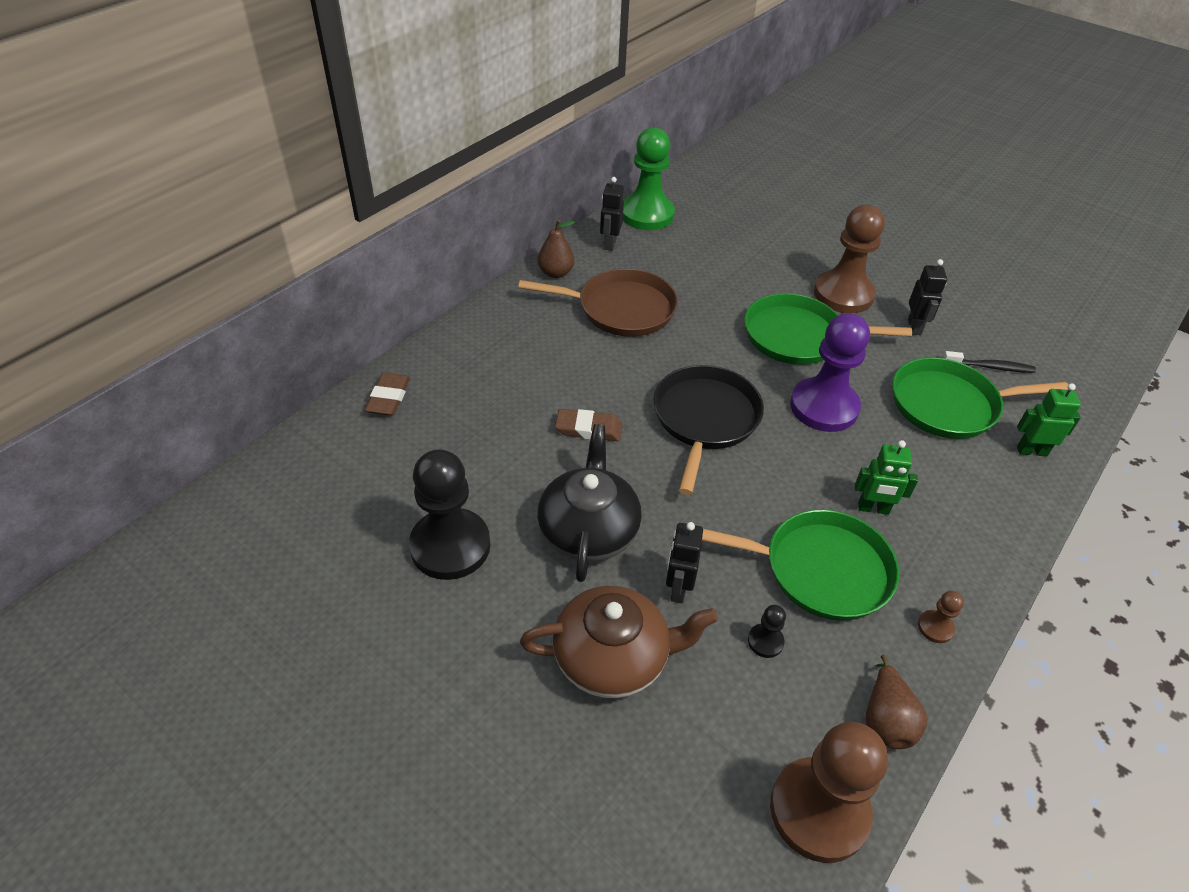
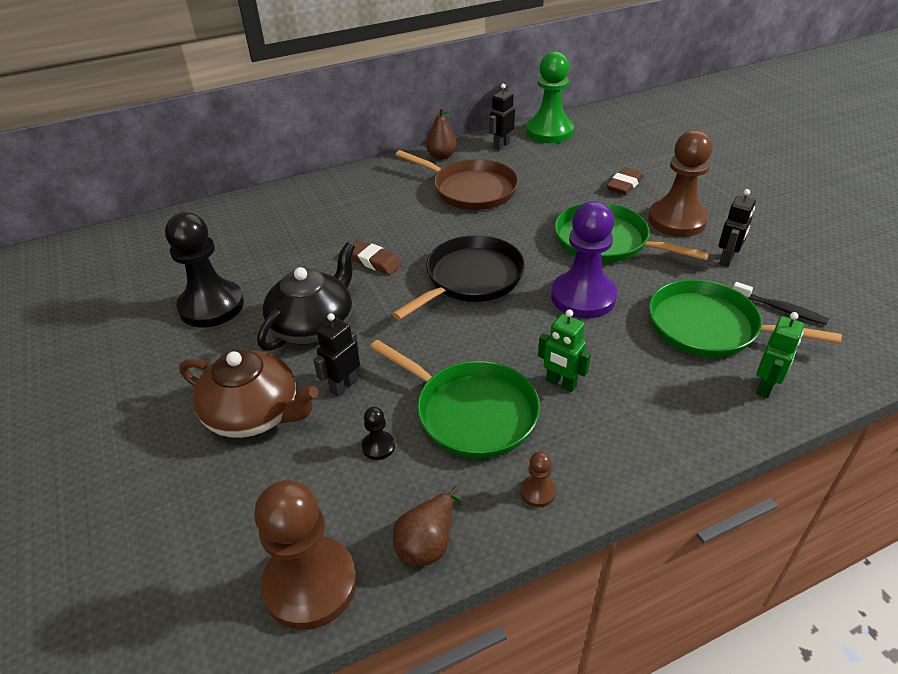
camera: 30 degrees right, 5 degrees down
brown eraser [365,373,410,416] -> brown eraser moved to [606,167,644,195]
green robot [1017,383,1081,456] -> green robot turned 90 degrees clockwise [756,312,804,398]

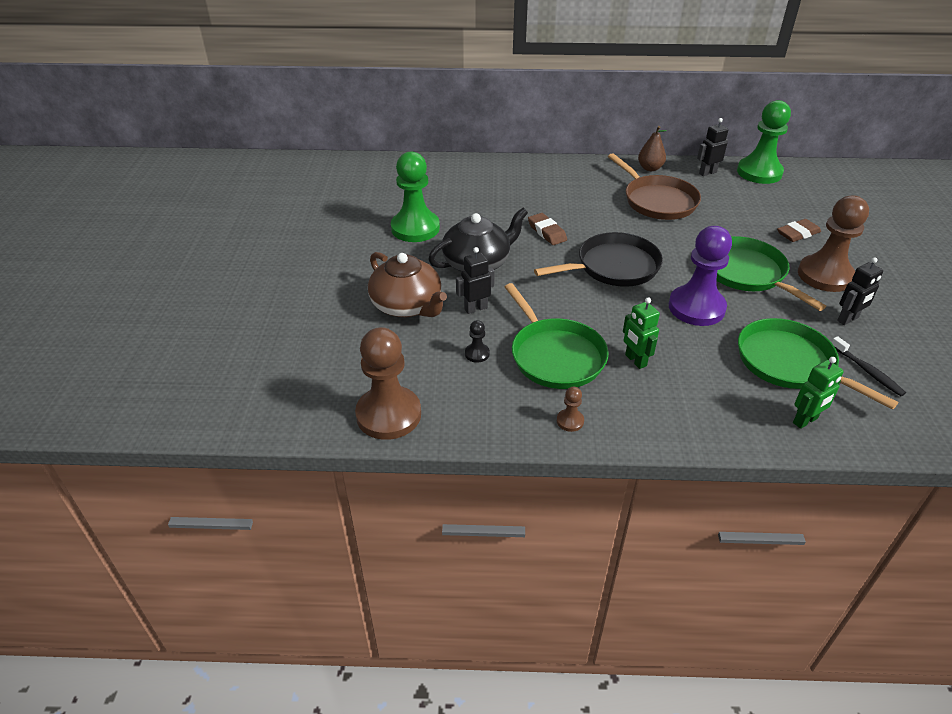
camera: 25 degrees right, 0 degrees up
black pawn [165,212,244,328] -> green pawn [391,152,440,242]
brown pear [393,486,461,567] -> none

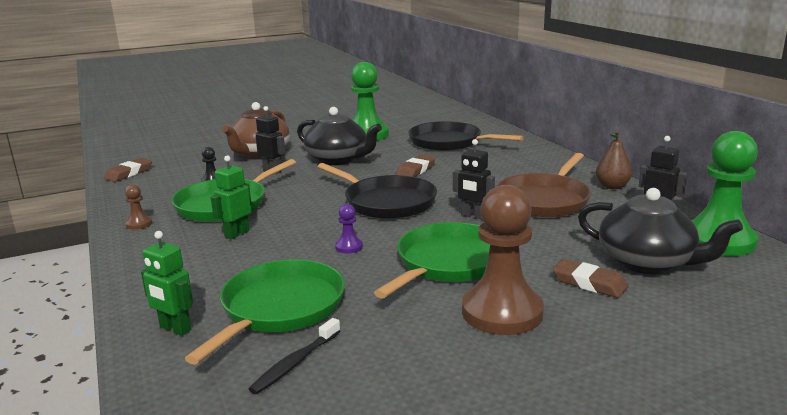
camera: 65 degrees right, 20 degrees down
brown pawn [355,327,421,440] -> brown eraser [104,158,152,182]
purple pawn [669,226,732,326] -> purple pawn [335,204,363,253], size x0.42
black robot [837,257,883,325] -> black robot moved to [453,139,495,219]
none -> black pan [408,121,524,151]
none -> black teapot [578,188,743,274]

